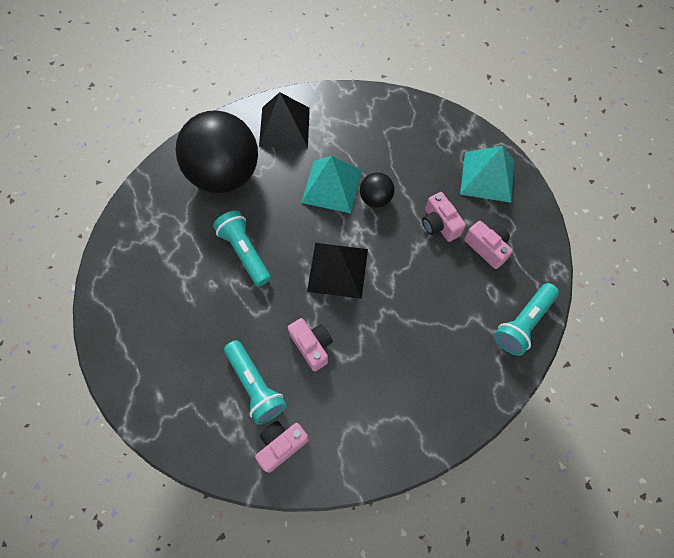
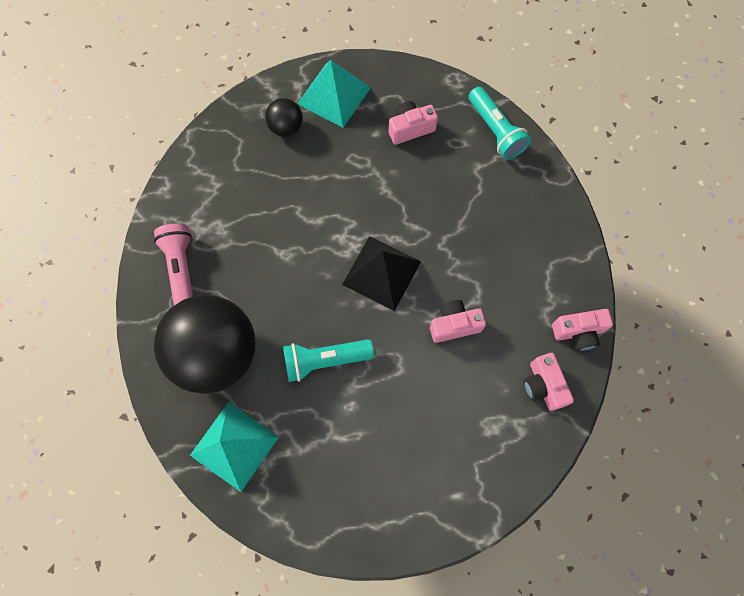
camera: 70 degrees left, 5 degrees up
turquoise flashlight [224,340,287,425] -> none
black pyramid [259,92,310,147] -> pink flashlight [154,224,193,305]
turquoise pyramid [301,156,362,213] -> turquoise pyramid moved to [190,402,279,492]
black ball [360,172,395,208] -> black ball moved to [265,98,303,137]
pink camera [422,192,466,242] -> pink camera moved to [552,309,613,351]

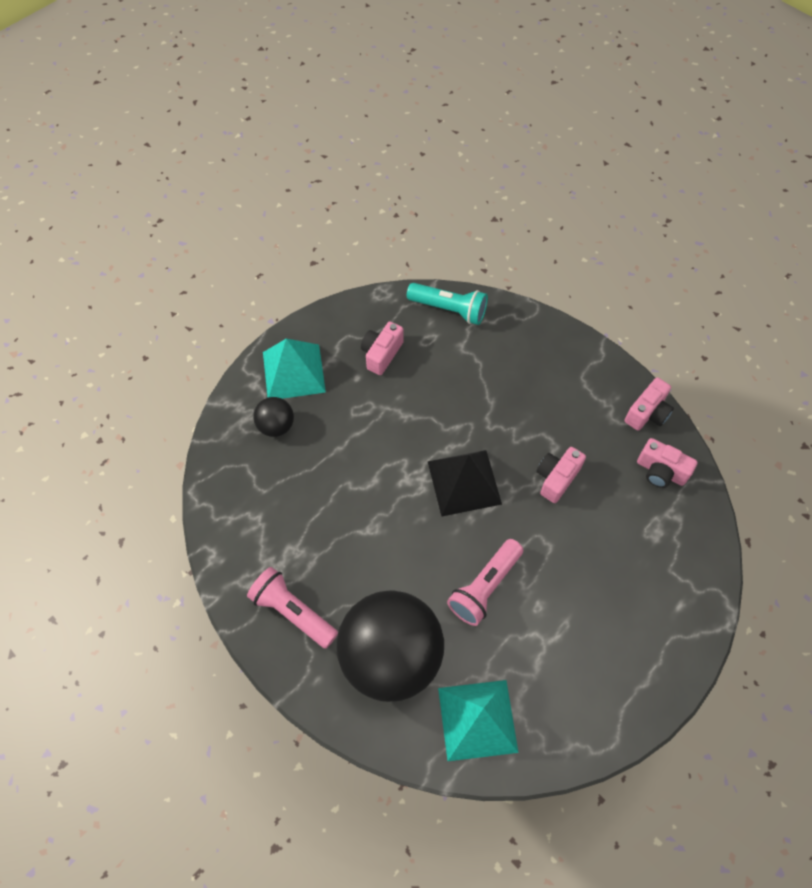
camera: 40 degrees left, 10 degrees down
turquoise flashlight [283,339,374,382] -> pink flashlight [447,539,523,626]

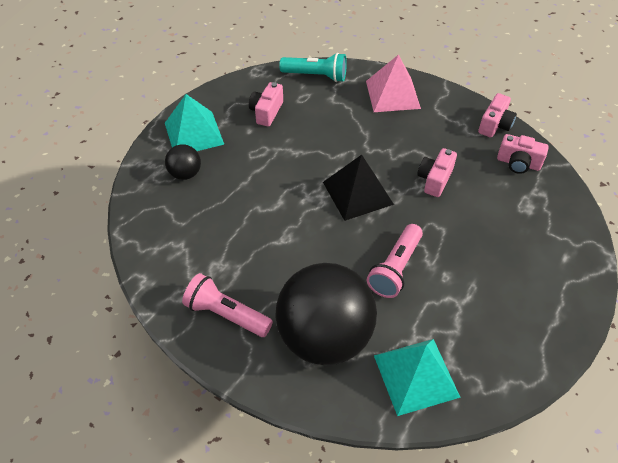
camera: 10 degrees left, 10 degrees down
none -> pink pyramid [366,55,421,112]

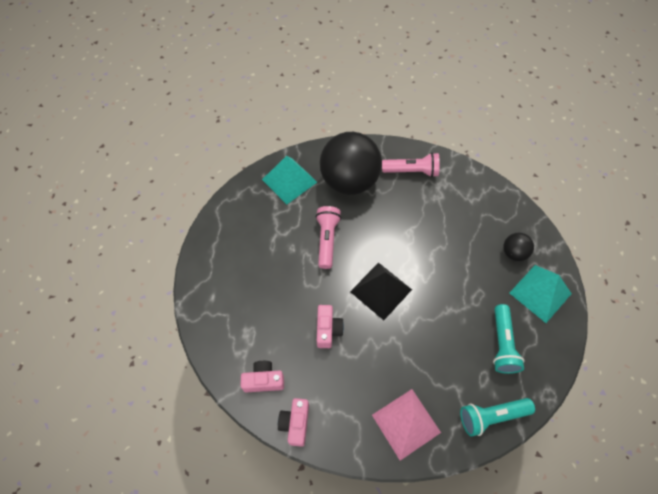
camera: 155 degrees right, 10 degrees up
pink camera [249,82,283,127] -> turquoise flashlight [493,304,524,374]

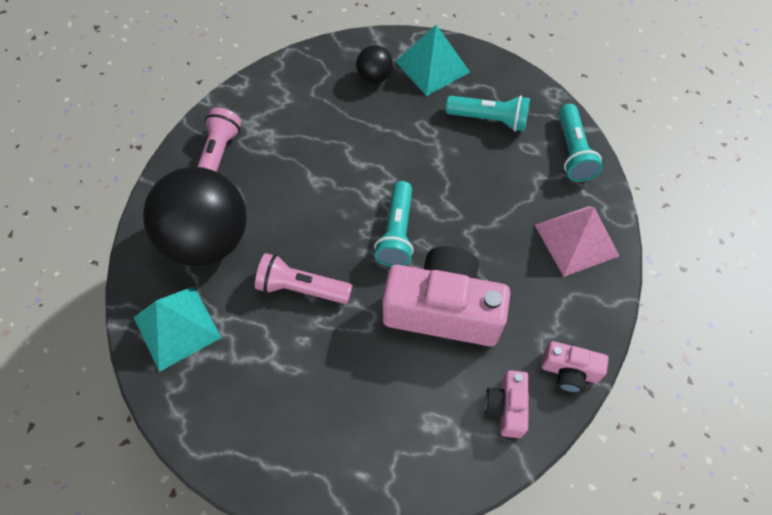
camera: 80 degrees left, 0 degrees up
pink camera [317,305,344,348] -> pink camera [383,246,510,346], size x2.07
black pyramid [350,263,412,320] -> turquoise flashlight [374,181,414,267]

